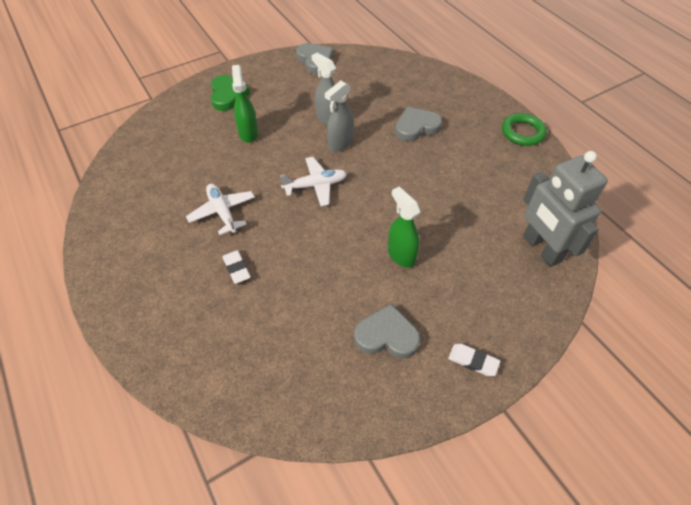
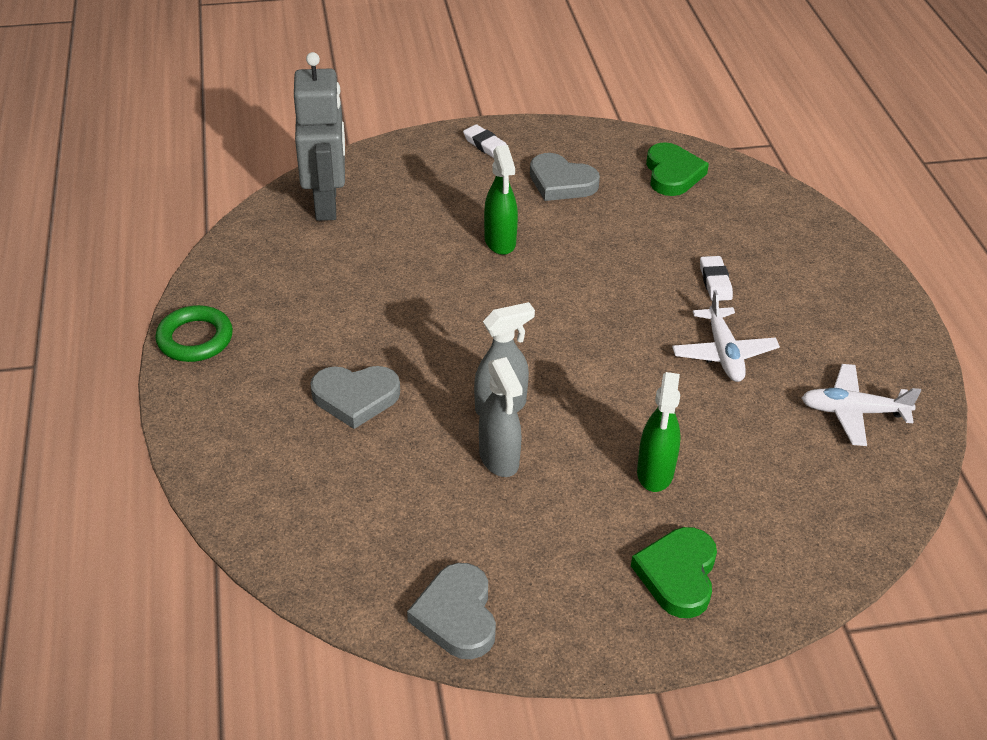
camera: 160 degrees left, 10 degrees down
white plane [280,157,347,206] -> white plane moved to [802,364,921,446]
none -> green heart [646,142,709,196]

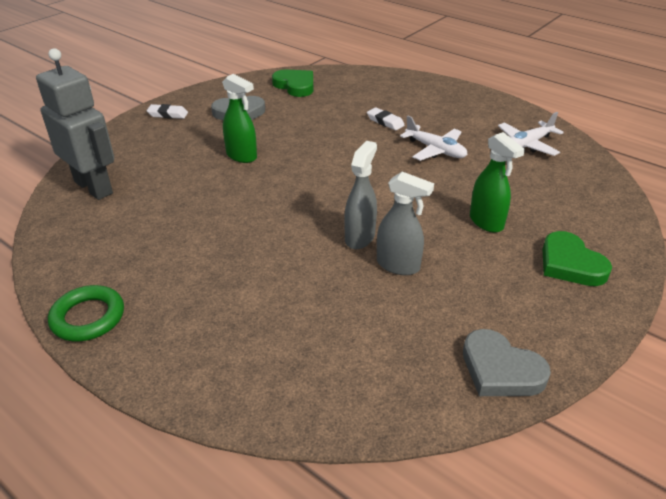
camera: 40 degrees left, 5 degrees down
grey heart [310,366,400,429] -> none

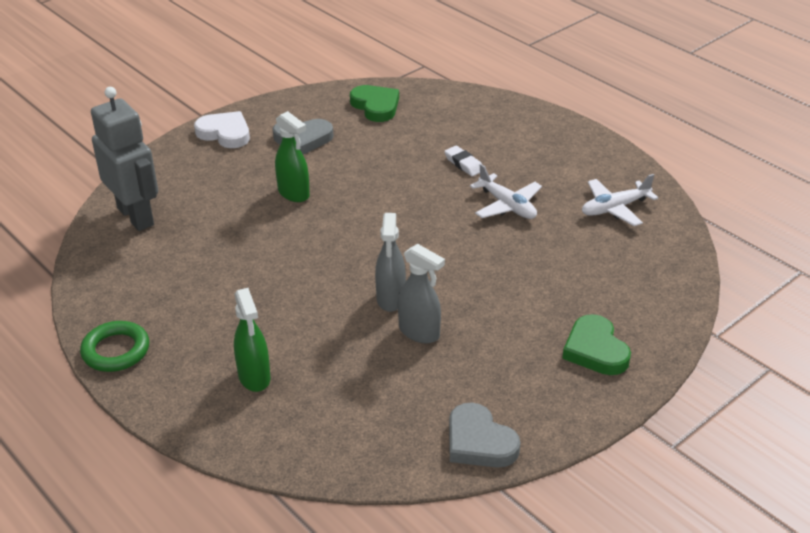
camera: 10 degrees right, 0 degrees up
white eraser [147,104,188,119] -> white heart [194,111,250,148]
grey spray bottle [344,141,377,249] -> grey spray bottle turned 150 degrees clockwise [375,213,406,312]
green spray bottle [470,132,525,233] -> green spray bottle moved to [234,288,271,392]

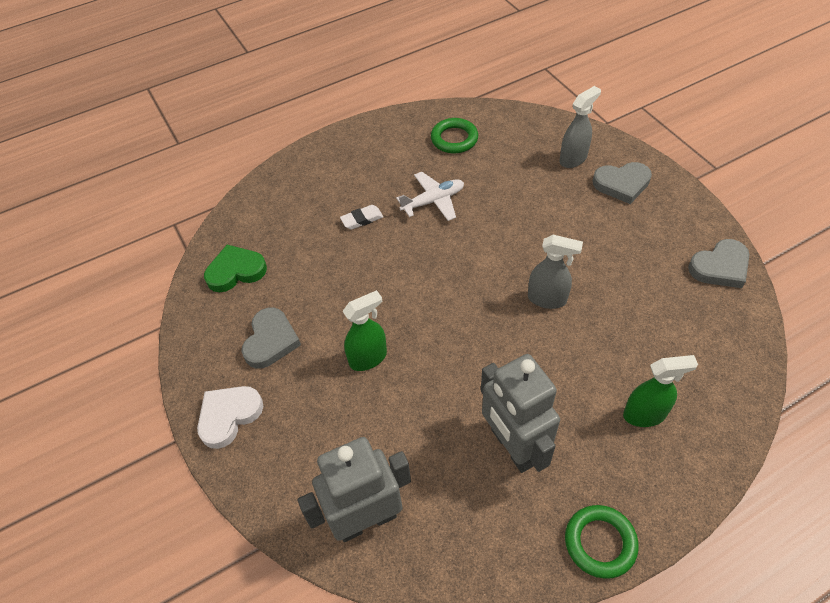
camera: 75 degrees left, 15 degrees up
grey spray bottle [398,244,445,343] -> grey spray bottle moved to [560,86,601,168]
green heart [562,314,631,375] -> grey heart [593,162,652,204]
white plane [582,174,658,226] -> green ring [431,118,478,153]
none -> grey robot [481,354,560,473]

